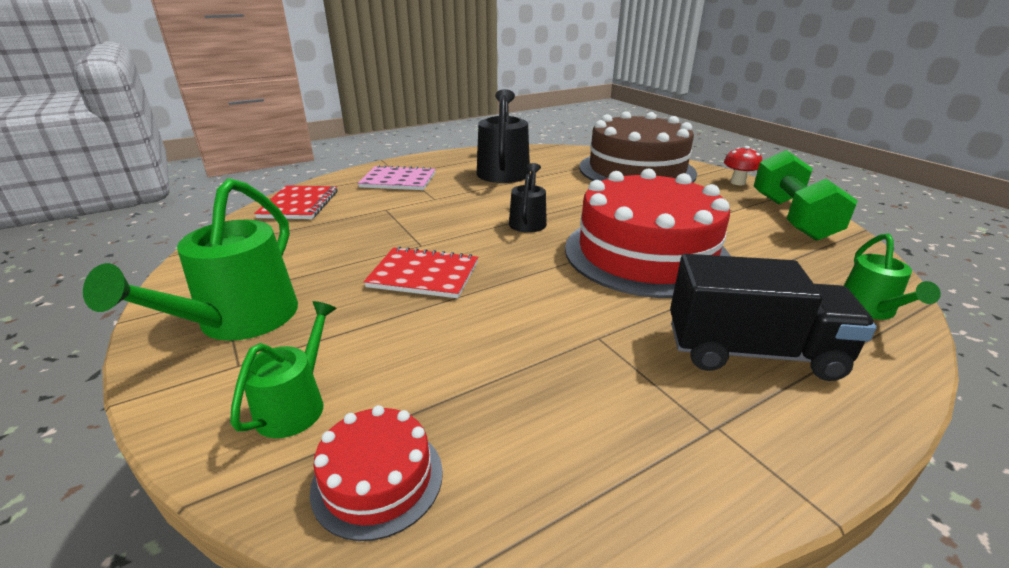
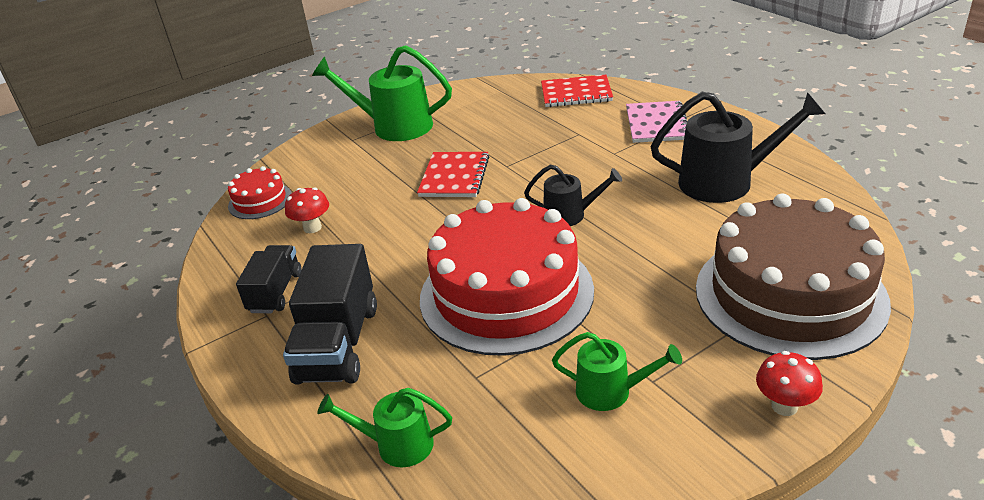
camera: 90 degrees right, 5 degrees up
green watering can [230,301,337,438] -> green watering can moved to [552,332,682,411]
green dumbbell [754,150,858,241] -> none
none -> black truck [236,245,301,313]
none -> red mushroom [285,187,329,233]

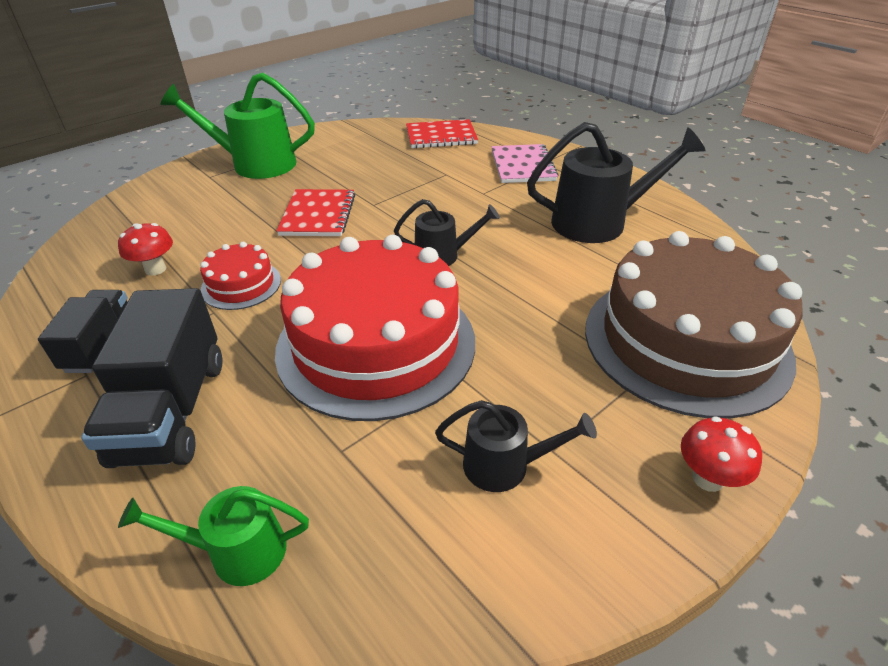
camera: 10 degrees left, 5 degrees up
red cake [228,166,292,219] -> red cake moved to [200,242,281,310]
green watering can [552,332,682,411] -> black watering can [435,400,597,492]

